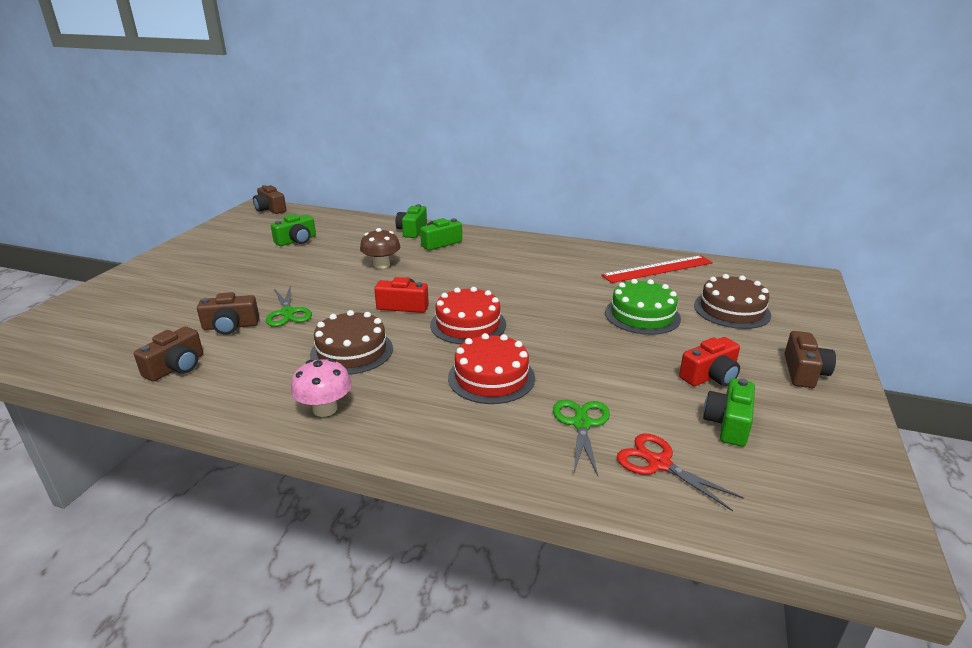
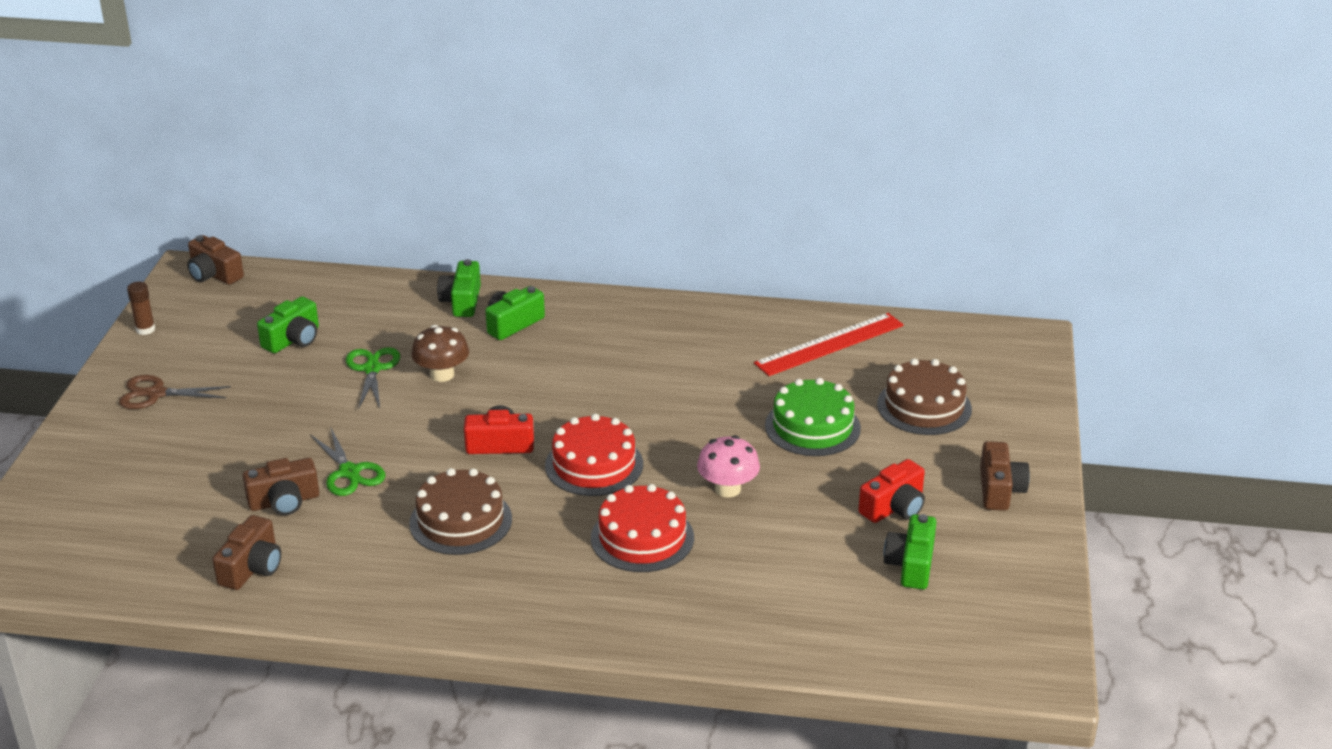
camera: 10 degrees left, 5 degrees up
pink mushroom [291,359,352,417] -> pink mushroom moved to [697,435,760,497]
green scissors [553,400,610,476] -> green scissors moved to [346,347,400,410]
red scissors [617,434,744,511] -> none
none -> brown scissors [119,375,231,409]
none -> brown glue stick [127,282,155,335]

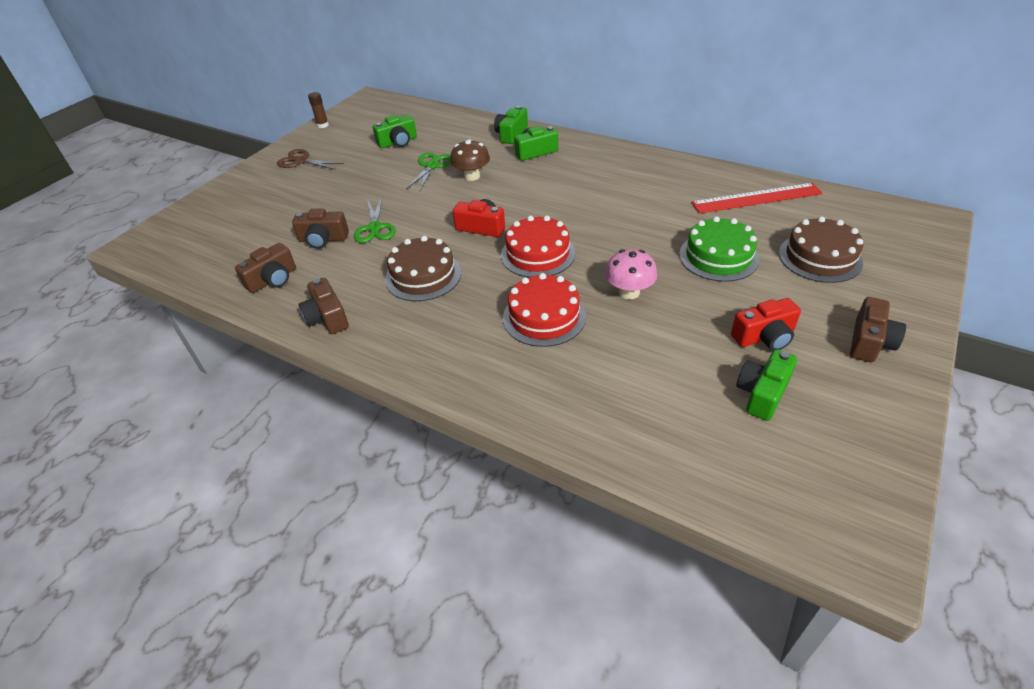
camera: 25 degrees right, 10 degrees up
brown camera [187,235,244,285] -> brown camera moved to [299,278,349,334]

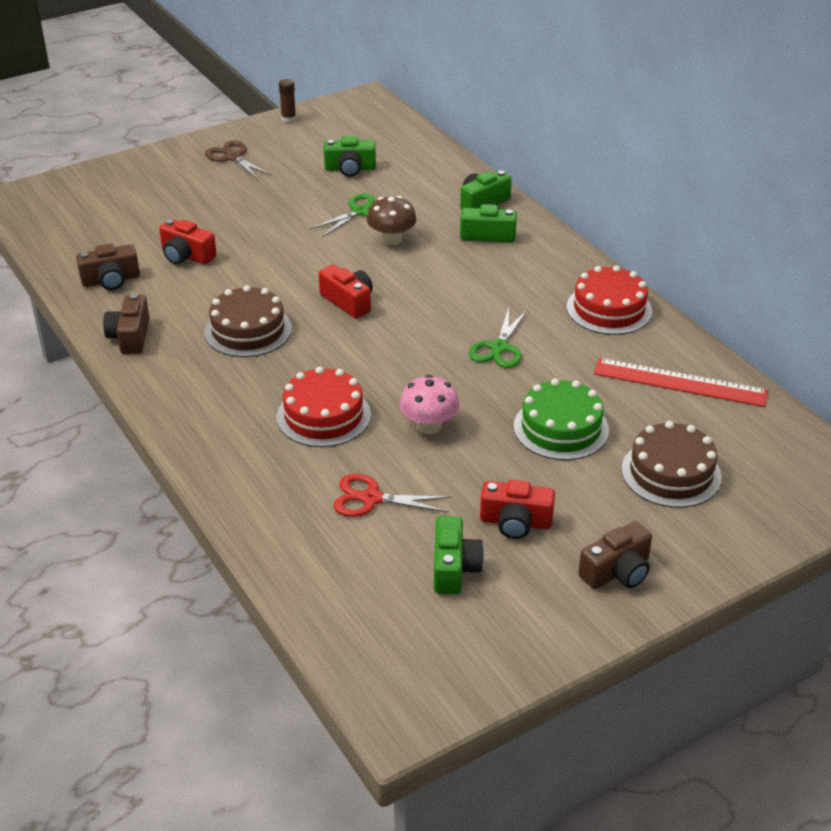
camera: 25 degrees right, 5 degrees down
brown camera [292,208,349,249] -> red camera [159,219,217,265]
green scissors [354,198,396,243] -> green scissors moved to [469,308,528,368]
red cake [501,216,575,277] -> red cake moved to [567,265,652,335]
green camera [736,349,797,421] -> green camera turned 120 degrees clockwise [434,516,484,594]
none -> red scissors [333,474,451,517]

